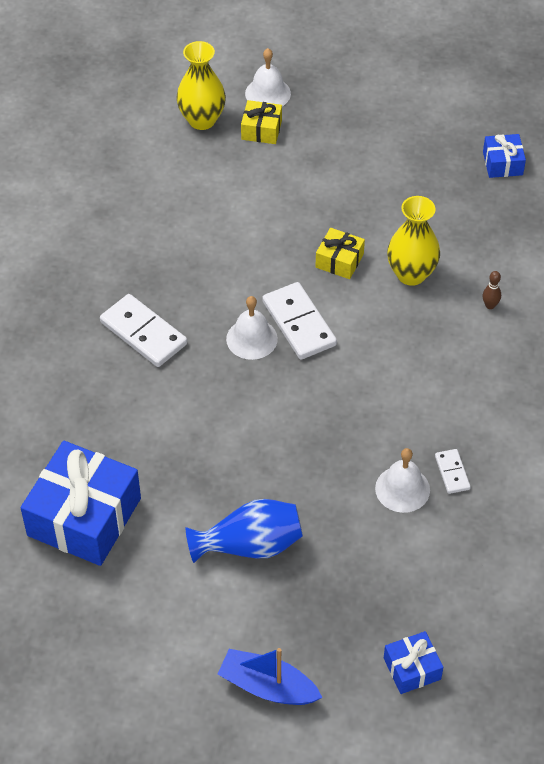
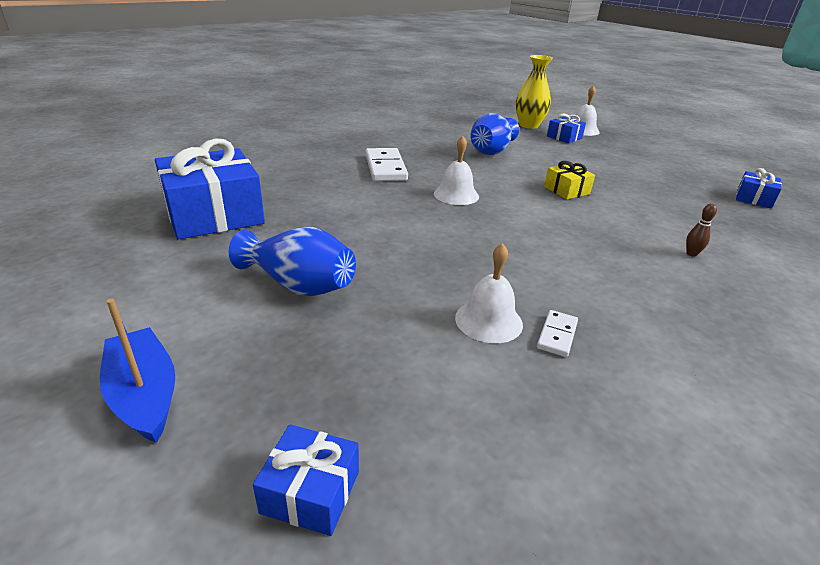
camera: 35 degrees right, 20 degrees down
yellow gift [241,100,282,144] -> blue gift [547,114,586,143]
white domino [262,282,337,360] -> none
yellow vase [387,196,440,286] -> none
none -> blue vase [471,113,519,155]

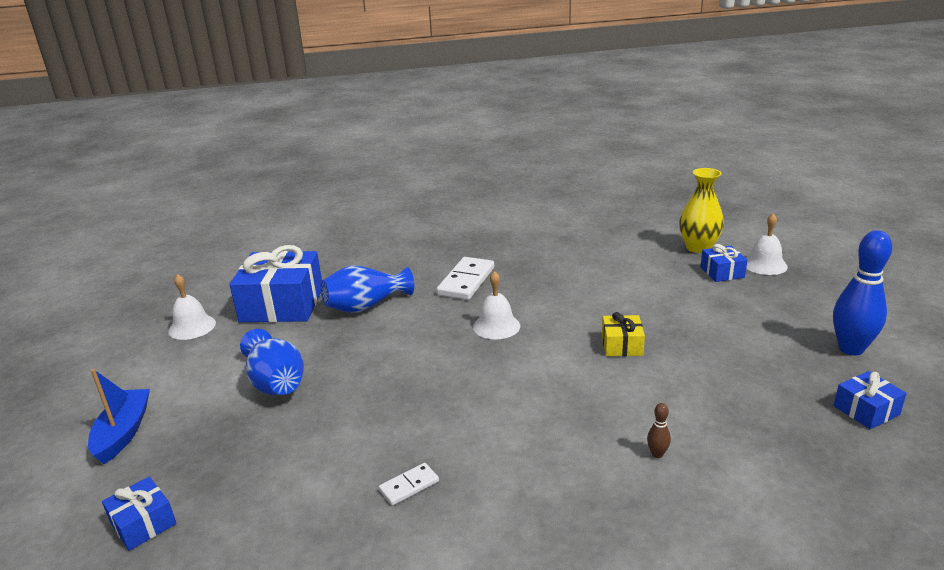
camera: 35 degrees right, 5 degrees down
white bell [455,243,523,343] -> white bell moved to [168,274,216,340]
blue vase [471,113,519,155] -> blue vase moved to [321,265,414,313]
none -> blue bowling pin [833,230,892,356]

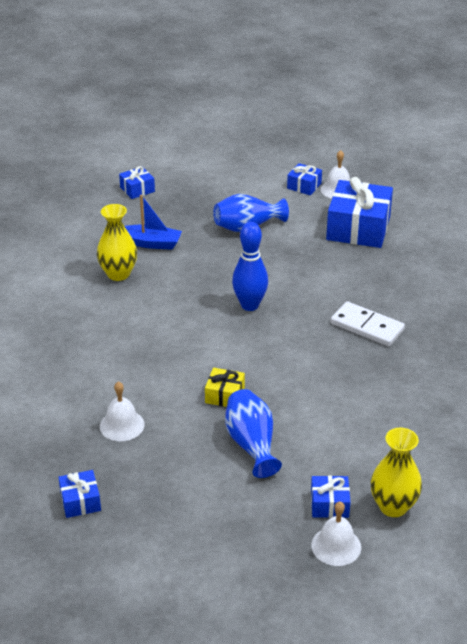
camera: 100 degrees right, 10 degrees up
blue boat [88,369,150,464] -> blue boat moved to [125,195,182,250]
blue vase [321,265,414,313] -> blue vase moved to [225,389,282,478]
white domino [379,463,439,506] -> yellow vase [97,204,137,281]
white bell [473,271,520,340] -> white bell moved to [100,381,145,441]
brown bowling pin [647,403,671,458] -> none
blue bowling pin [833,230,892,356] -> blue bowling pin moved to [232,222,268,311]
none -> blue gift [287,163,322,195]

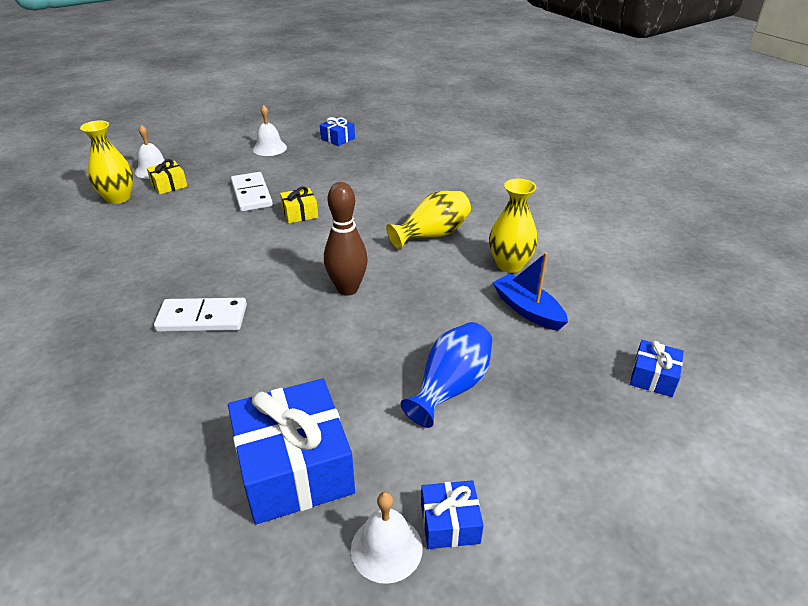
camera: 145 degrees right, 0 degrees up
white bell [100,381,145,441] -> white bell moved to [253,105,287,156]
blue boat [125,195,182,250] -> blue boat turned 75 degrees clockwise [493,252,568,331]
blue vase [225,389,282,478] -> white domino [231,172,273,212]
blue bowling pin [232,222,268,311] -> brown bowling pin [324,182,368,296]
blue gift [311,475,351,518] -> yellow gift [147,159,187,194]
none -> yellow vase [386,191,471,250]

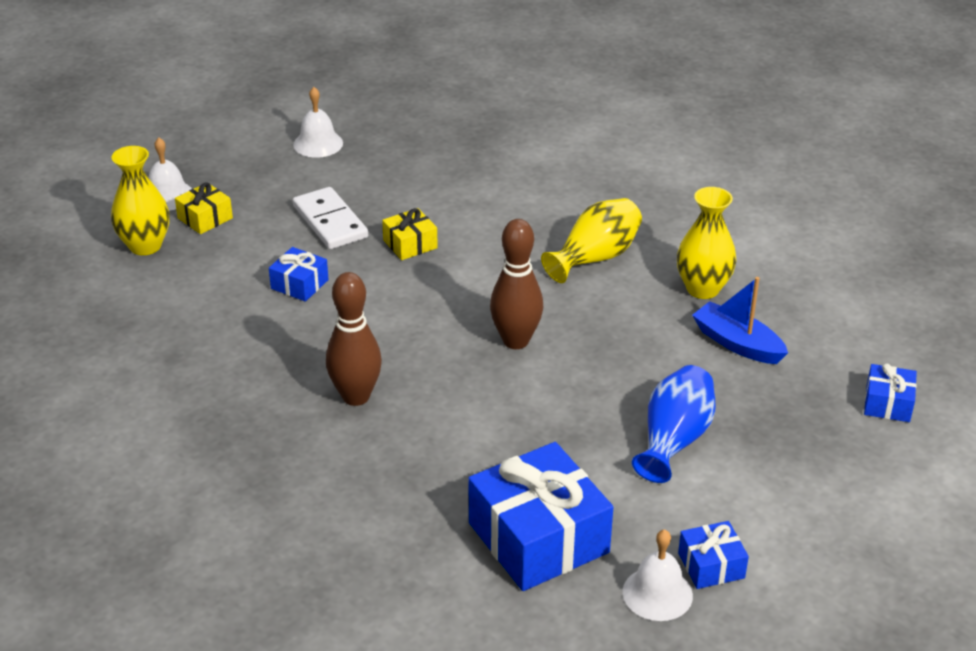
camera: 10 degrees left, 0 degrees up
white domino [154,298,247,332] -> brown bowling pin [326,272,382,406]
blue gift [320,117,355,146] -> blue gift moved to [269,247,329,302]

